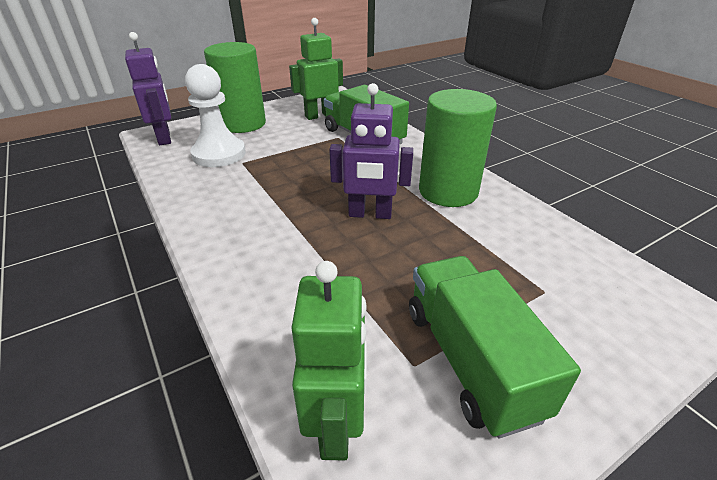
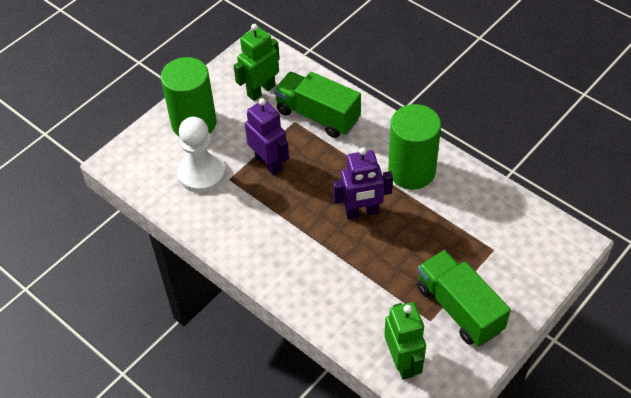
camera: 15 degrees left, 15 degrees up
purple robot [125,32,171,145] -> purple robot moved to [245,98,289,175]

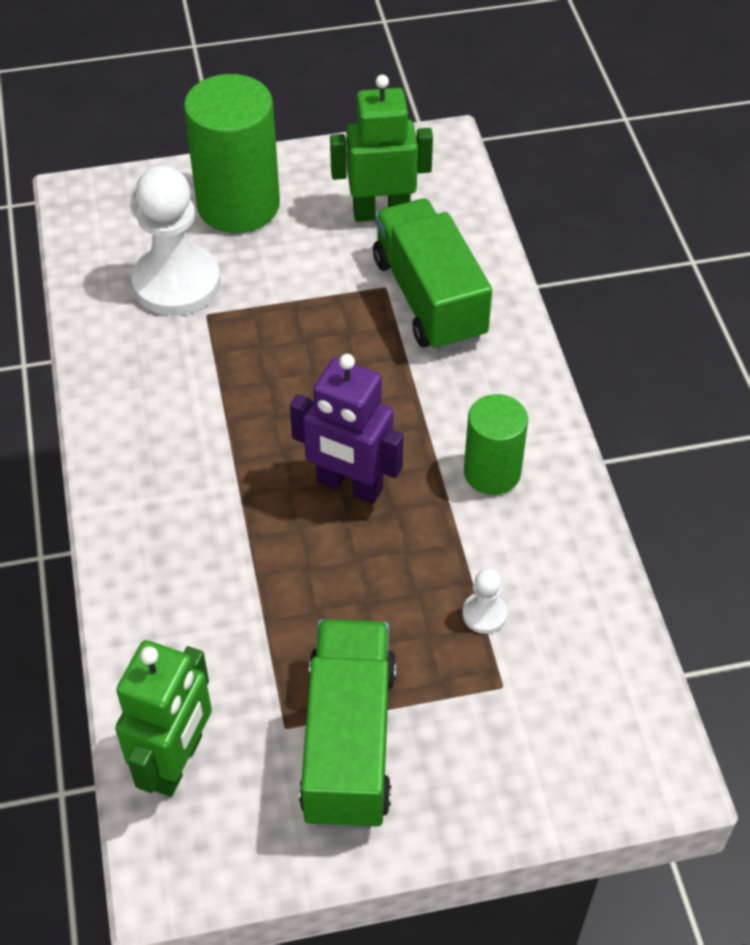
camera: 35 degrees right, 0 degrees up
purple robot [245,98,289,175] -> none
green cylinder [388,104,441,190] -> green cylinder [464,394,528,495], size x0.60
none -> white pawn [462,568,507,634]

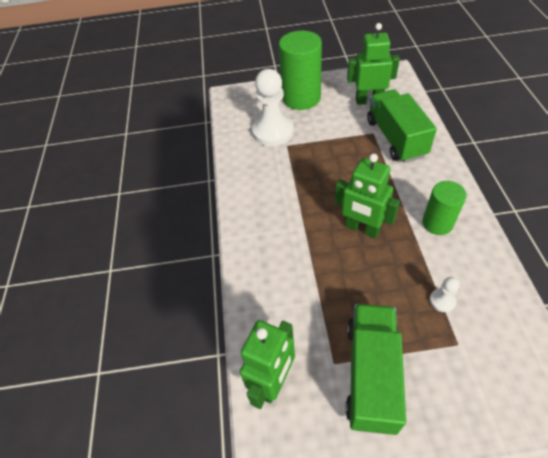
camera: 10 degrees right, 0 degrees up
purple robot [290,354,403,504] -> green robot [335,153,400,238]

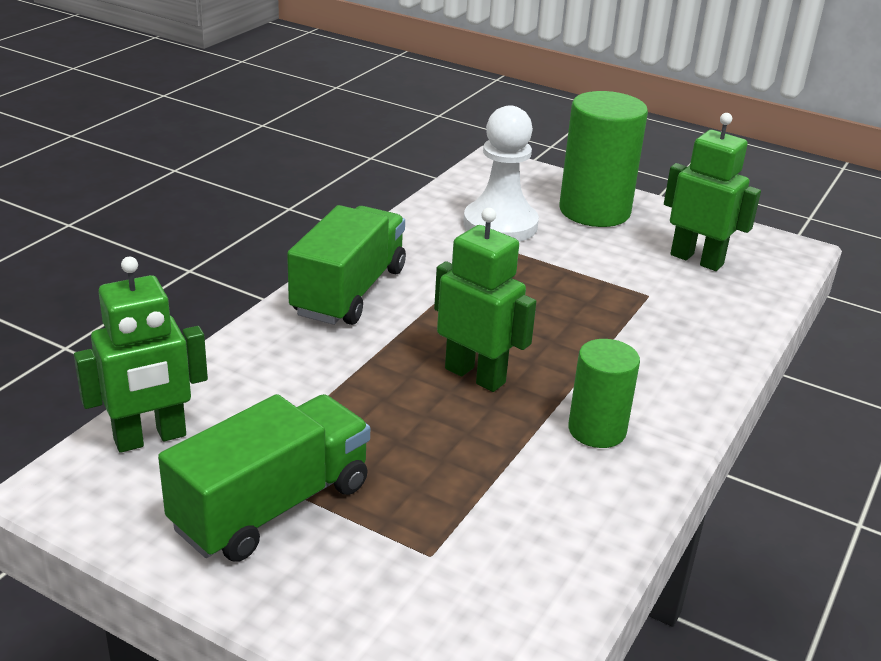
camera: 30 degrees right, 20 degrees down
green robot [335,153,400,238] -> green robot turned 150 degrees clockwise [434,208,536,392]
green truck [367,89,437,163] -> green truck moved to [287,205,406,325]
white pawn [430,277,460,312] -> none

